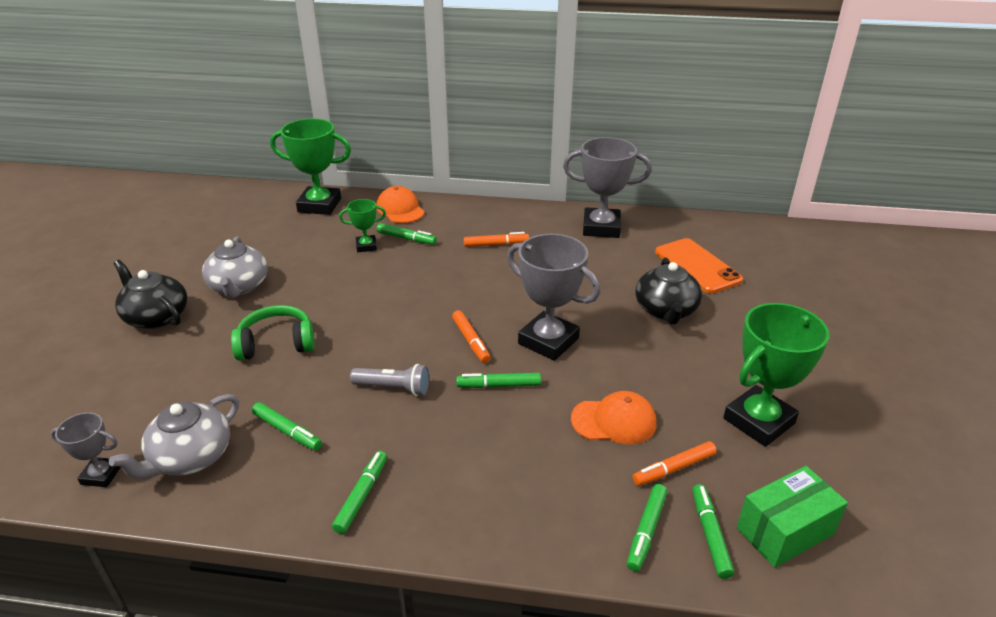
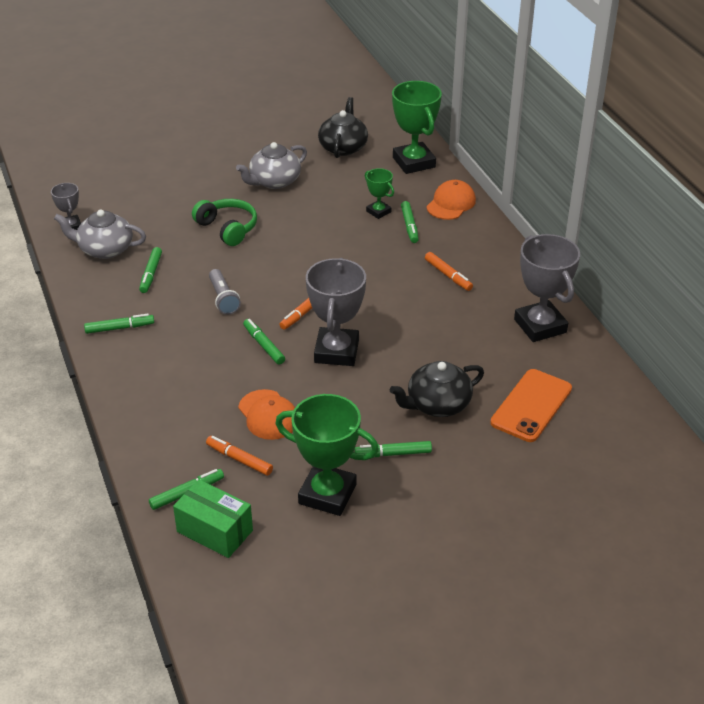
camera: 60 degrees right, 5 degrees up
black teapot [113,260,187,329] -> black teapot moved to [318,97,368,158]
green marker [627,484,668,571] -> green marker moved to [355,441,432,457]

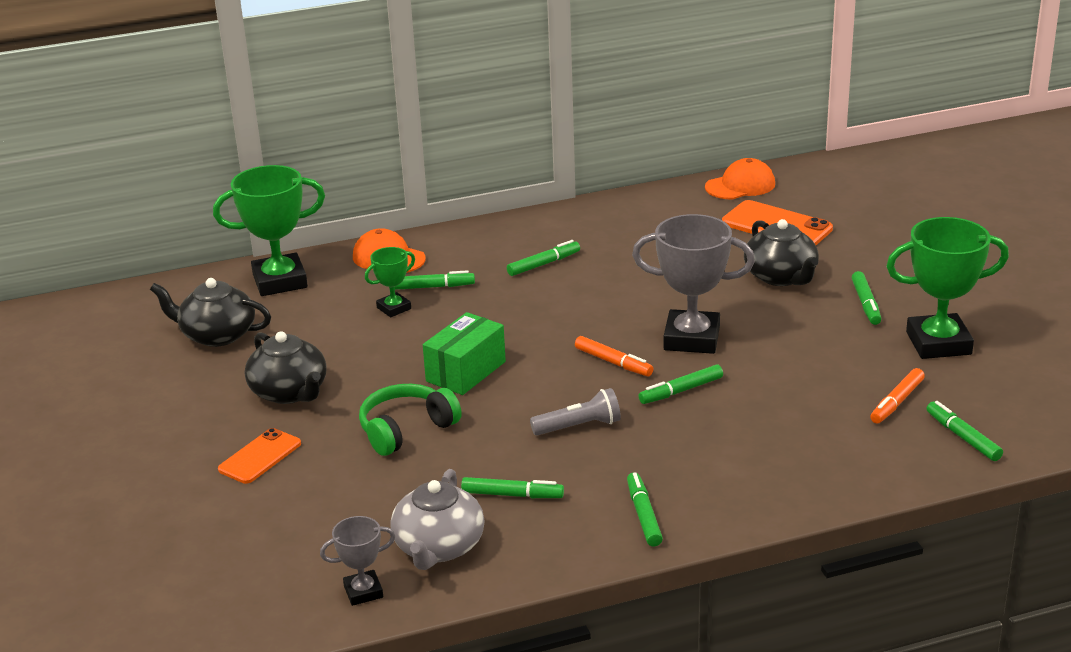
camera: 85 degrees left, 10 degrees down
green box [173,479,253,558] -> green box moved to [423,312,506,395]
grey teapot [236,142,307,189] -> black teapot [245,331,327,404]
orange cap [238,389,295,440] -> orange cap moved to [705,158,775,200]
green trophy [275,394,379,516] -> green trophy turned 60 degrees clockwise [886,217,1009,359]
orange marker [425,252,473,291] -> green marker [507,240,580,276]
grey trophy [514,234,580,342] -> none
none -> orange phone [218,428,301,484]

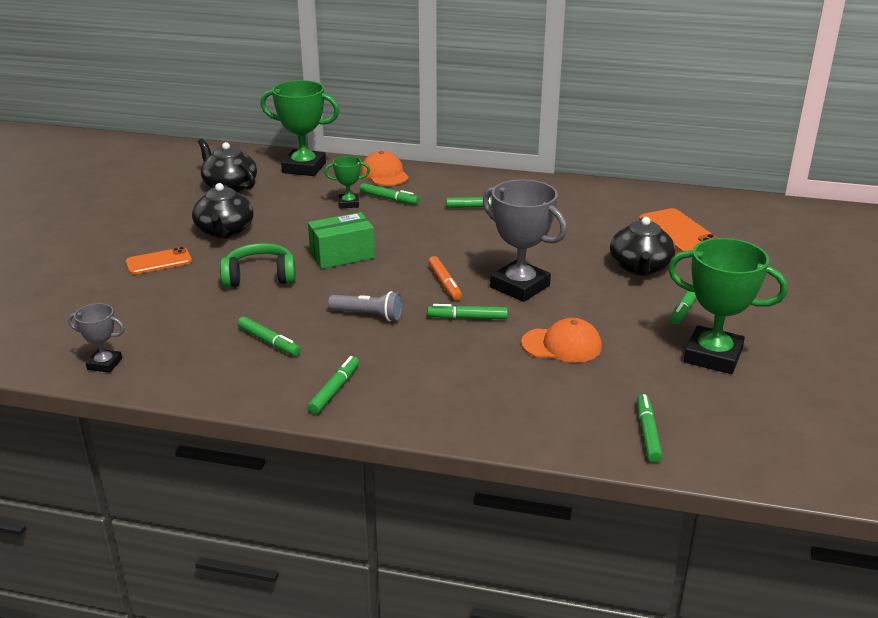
camera: 30 degrees right, 0 degrees up
grey teapot [390,469,485,570] -> none
orange cap [705,158,775,200] -> orange cap moved to [521,318,602,363]
orange marker [870,368,925,424] -> none

